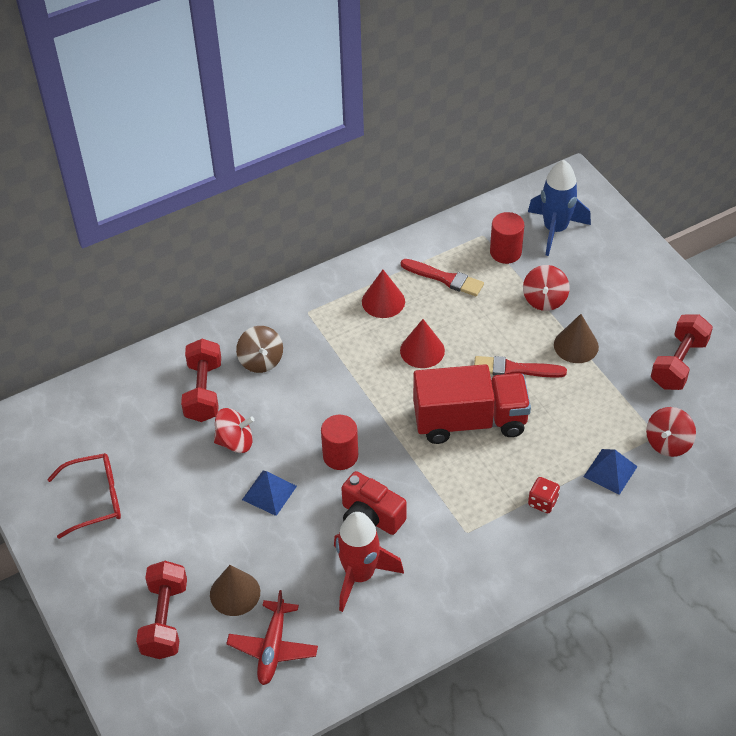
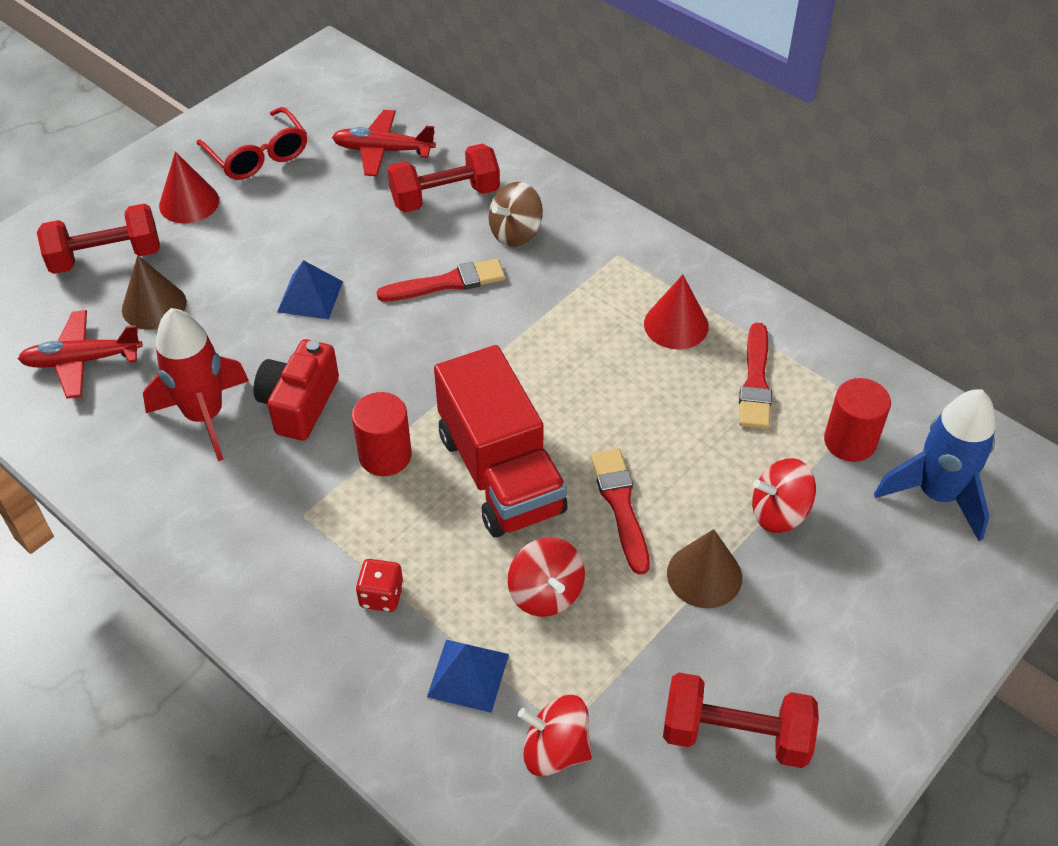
camera: 70 degrees right, 0 degrees up
red spinning top [214,408,255,453] -> red spinning top moved to [508,537,585,617]
red cylinder [321,415,358,470] -> red cylinder moved to [352,392,412,476]
red cone [400,319,445,368] -> red cone moved to [159,151,219,224]
none -> red plane [332,110,436,176]
none -> red brush [377,259,505,301]

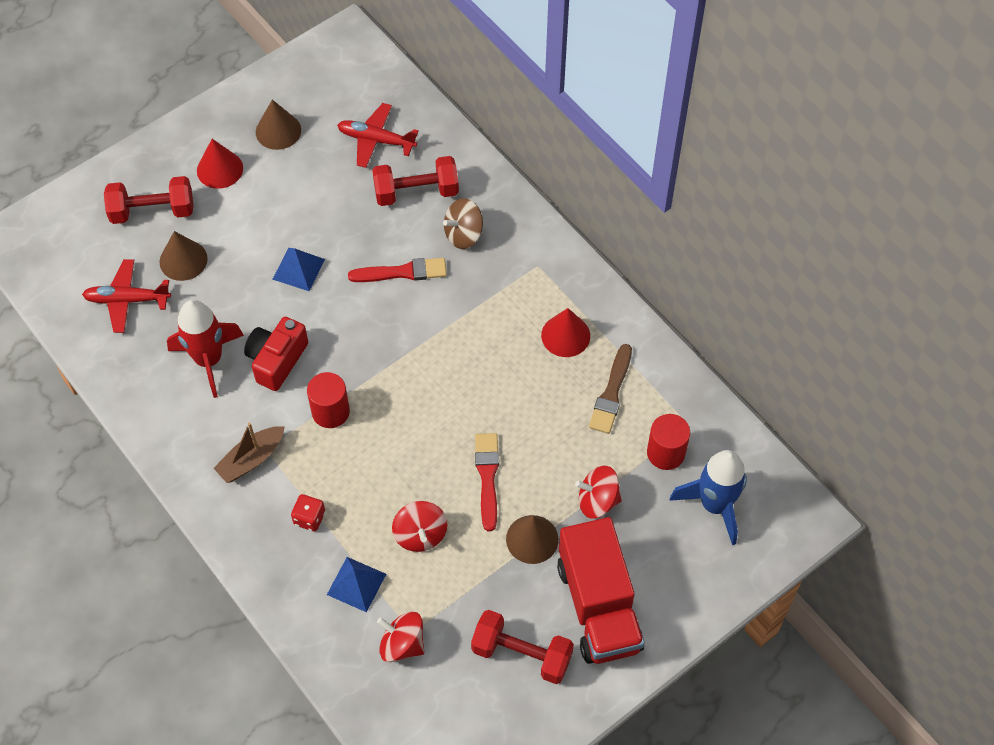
camera: 10 degrees right, 10 degrees up
red glasses [196,107,307,180] -> brown cone [256,100,301,150]
red truck [434,345,568,537] -> red truck moved to [557,517,644,664]
red brush [739,323,772,429] -> brown brush [589,344,632,434]
none -> brown boat [214,422,285,483]

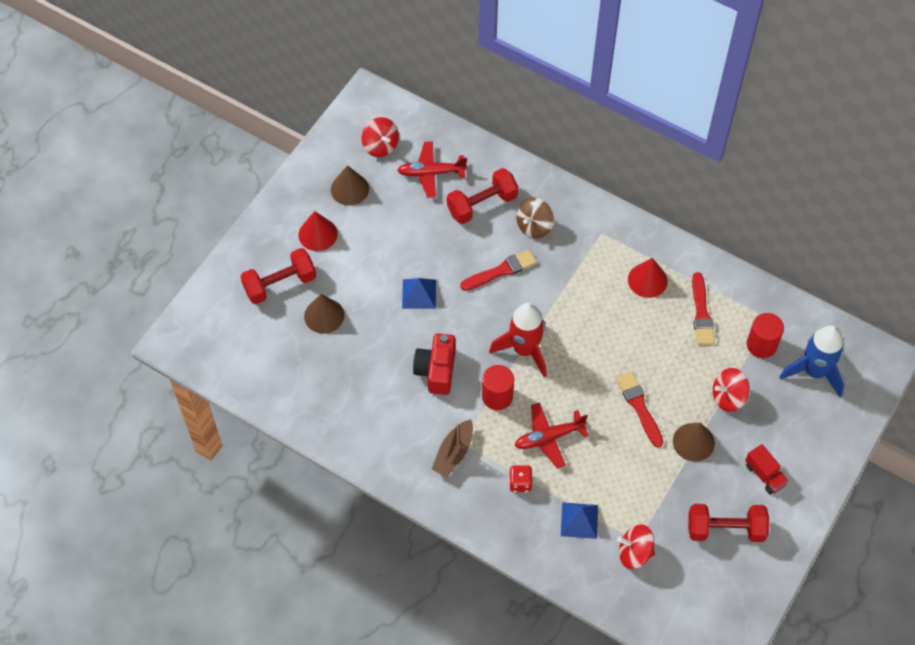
camera: 20 degrees left, 0 degrees up
red plane [82,259,171,333] -> red plane moved to [515,402,589,469]
red rocket [167,300,244,398] -> red rocket moved to [489,303,547,377]
red spinning top [392,501,447,552] -> red spinning top moved to [362,117,399,157]
red truck [557,517,644,664] -> red truck [745,444,789,495], size x0.44
brown brush [589,344,632,434] -> red brush [692,272,715,345]

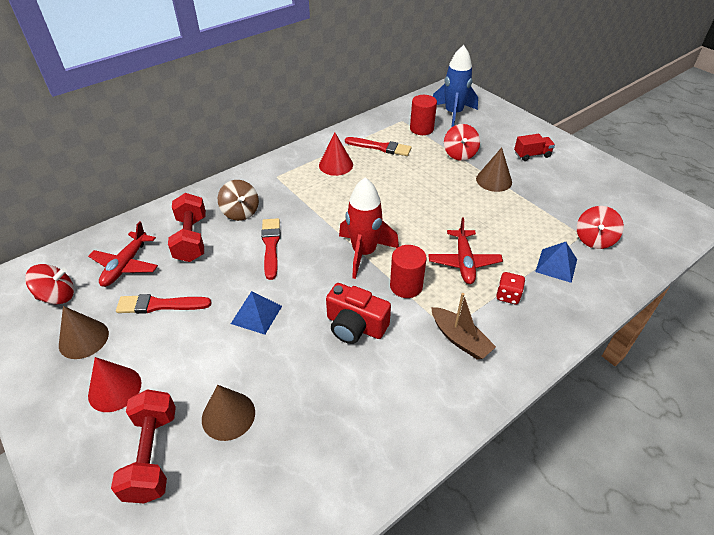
camera: 70 degrees left, 15 degrees down
red brush [616,372,663,447] -> red brush moved to [116,294,212,314]
red dumbbell [688,504,769,542] -> none

